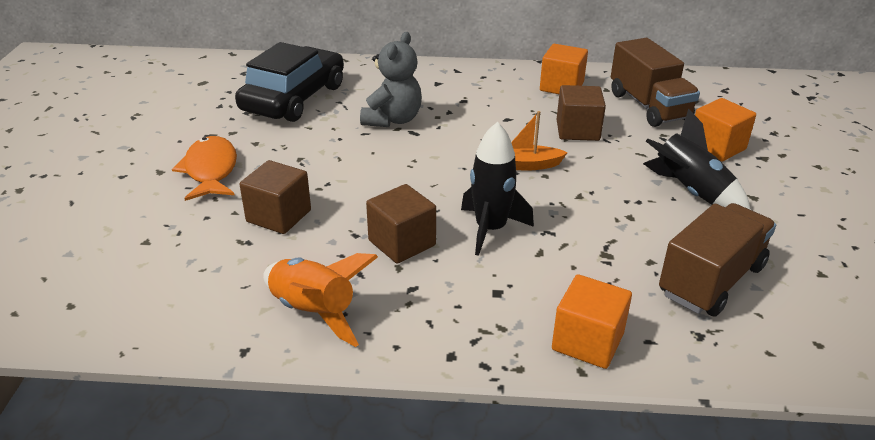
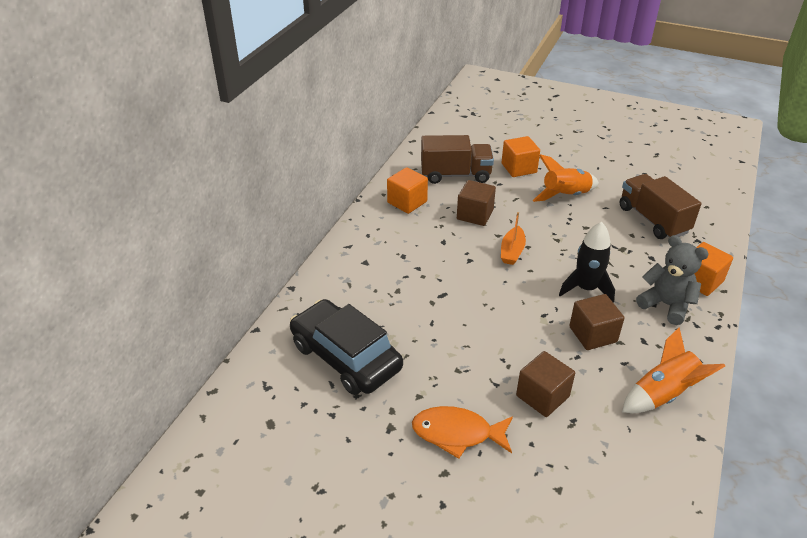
camera: 70 degrees left, 5 degrees up
grey teddy bear [360,32,422,127] -> grey teddy bear moved to [636,235,709,325]
black rocket [643,108,750,209] -> orange rocket [533,154,599,202]

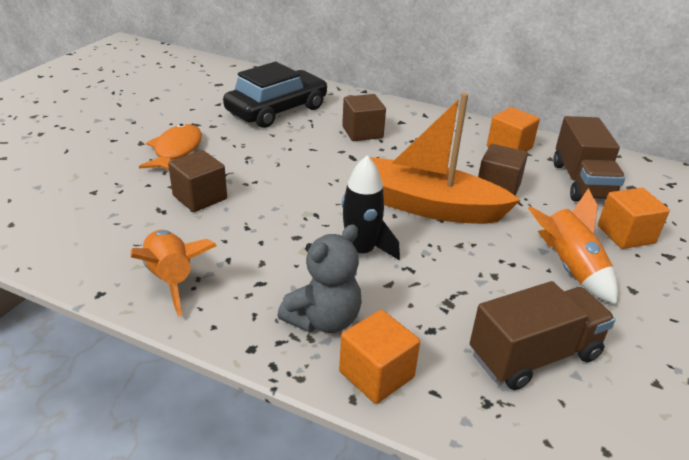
camera: 90 degrees right, 5 degrees down
orange boat [501,212,526,265] -> orange boat [370,93,520,224], size x2.23
brown cube [569,294,624,350] -> brown cube moved to [342,94,386,141]

